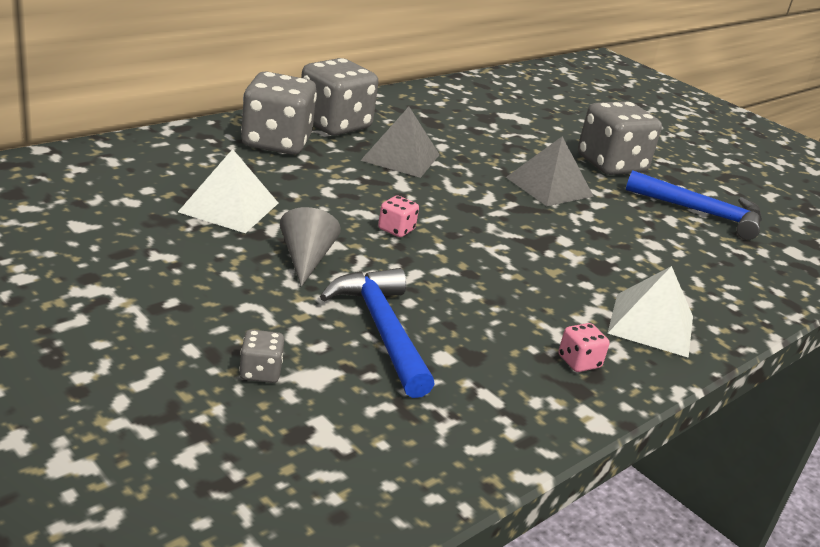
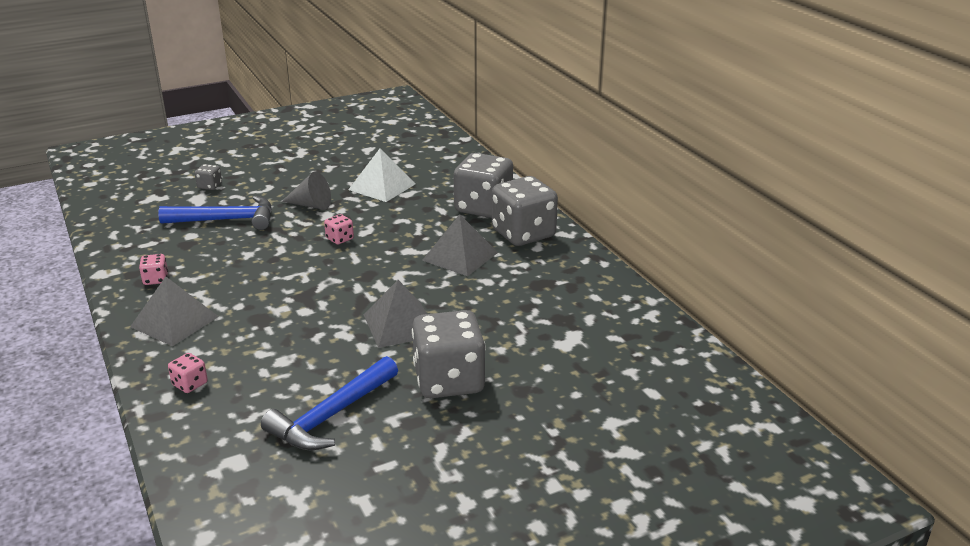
camera: 110 degrees right, 0 degrees up
white pyramid [608,266,693,358] -> grey pyramid [130,277,219,346]
none -> pink dice [168,353,208,393]

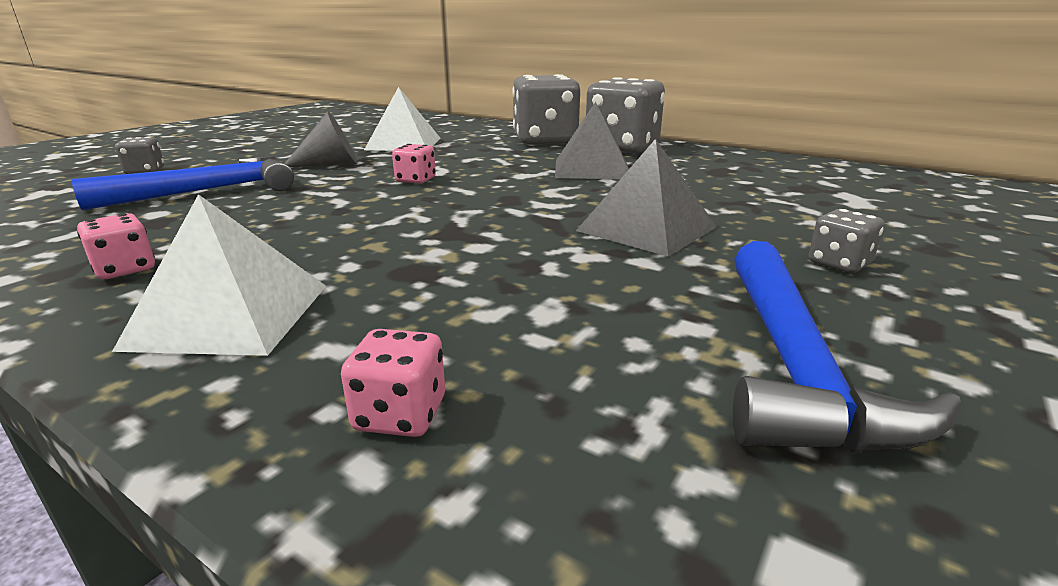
camera: 30 degrees left, 5 degrees down
grey pyramid [130,277,219,346] -> white pyramid [112,194,326,356]
grey dice [412,310,486,398] -> grey dice [809,209,884,273], size x0.43

